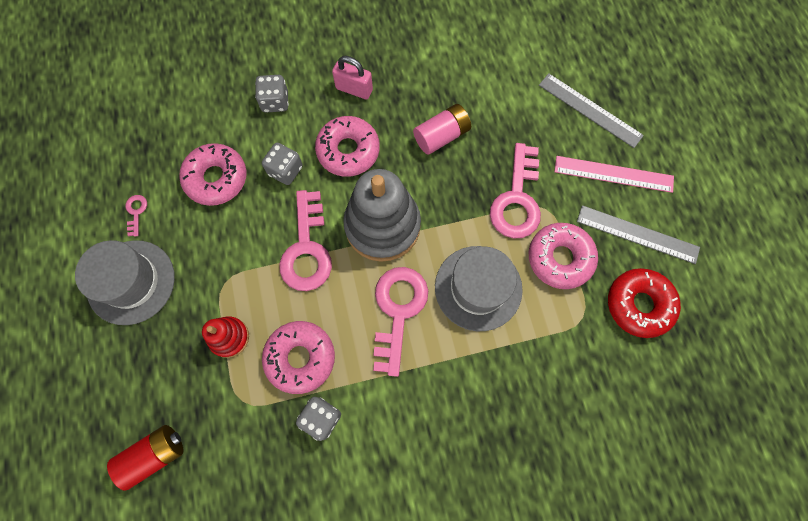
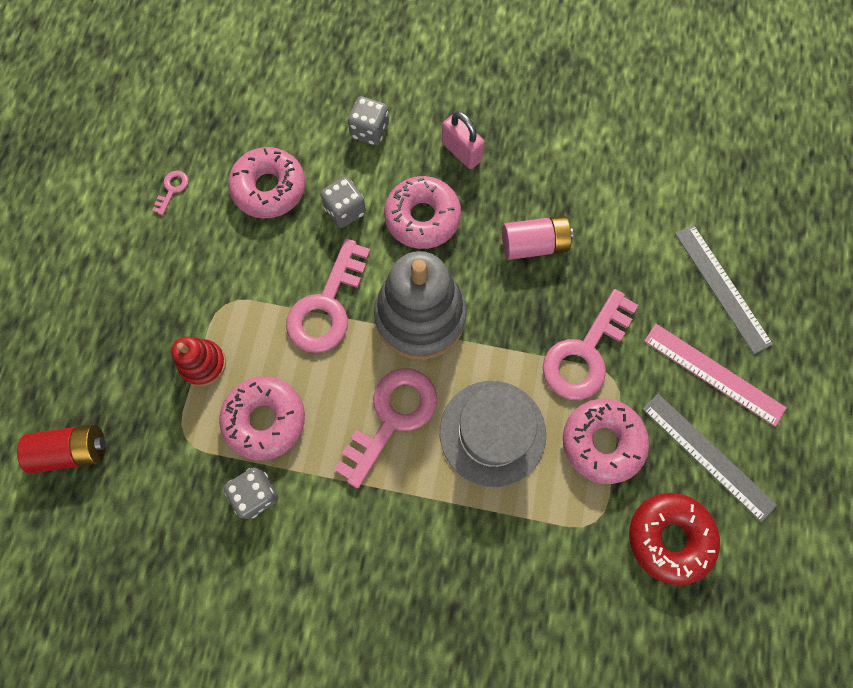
camera: 25 degrees right, 0 degrees up
grey hat [75,240,175,325] -> none

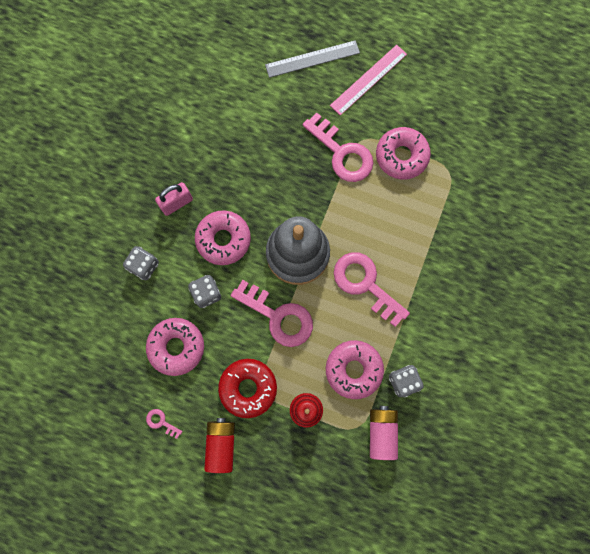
camera: 80 degrees left, 5 degrees up
red battery [17,424,106,474] -> red battery moved to [204,418,235,473]
grey hat [440,381,546,487] -> none
pink battery [502,216,573,260] -> pink battery moved to [370,406,398,460]
red donut [629,493,720,585] -> red donut moved to [218,359,277,418]
grey ruler [643,394,777,522] -> none

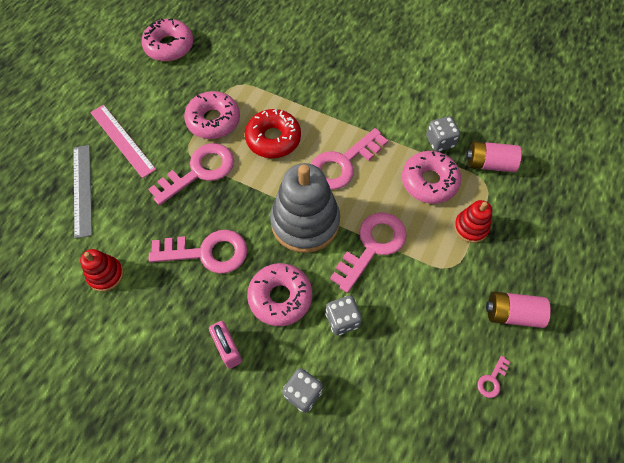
camera: 85 degrees left, 15 degrees down
pink donut [146,318,204,376] -> pink donut moved to [141,19,193,61]
red battery [204,418,235,473] -> pink battery [486,292,551,328]
red donut [218,359,277,418] -> red donut moved to [245,109,301,158]
none -> red stacking toy [80,249,124,291]
none -> pink key [149,230,247,274]

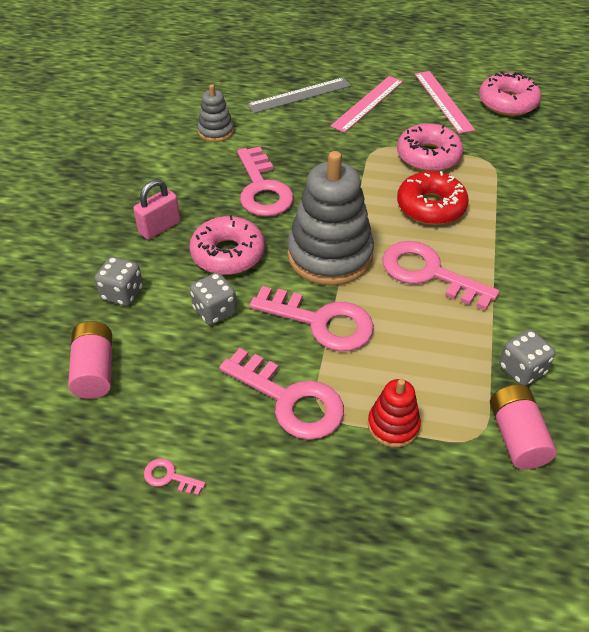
camera: 75 degrees right, 15 degrees down
red stacking toy [80,249,124,291] -> grey stacking toy [197,84,234,142]
pink key [149,143,234,205] -> pink key moved to [219,348,344,440]
pink donut [402,151,461,204] -> none
pink battery [486,292,551,328] -> pink battery moved to [68,321,112,399]
none -> pink ruler [415,71,475,134]

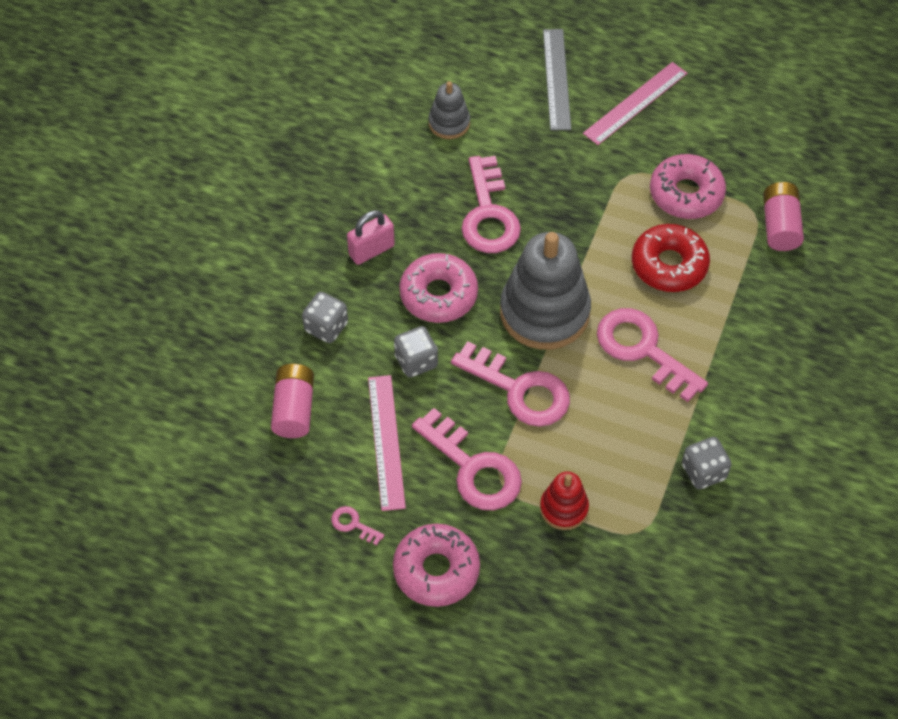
camera: 10 degrees right, 10 degrees up
grey ruler [247,78,351,113] -> grey ruler turned 75 degrees counterclockwise [543,29,571,131]
pink ruler [415,71,475,134] -> pink ruler moved to [368,375,406,511]
pink donut [479,72,541,116] -> pink donut moved to [393,524,480,607]
pink battery [490,384,557,469] -> pink battery moved to [763,182,804,251]

